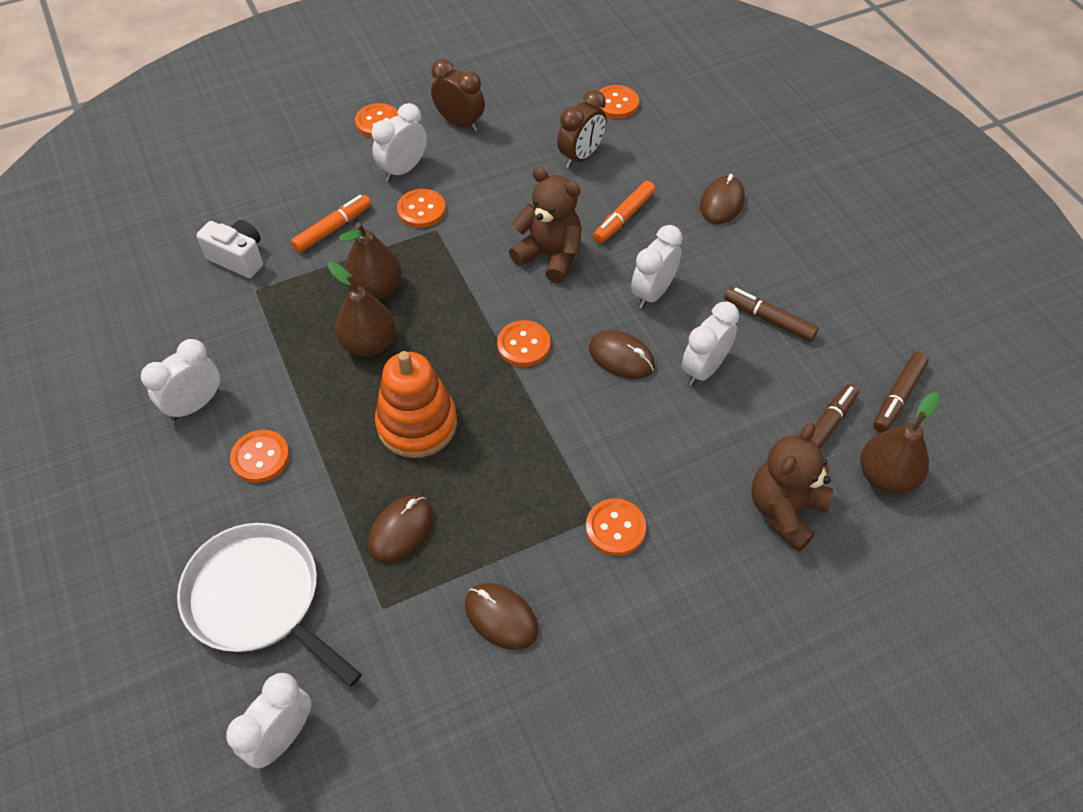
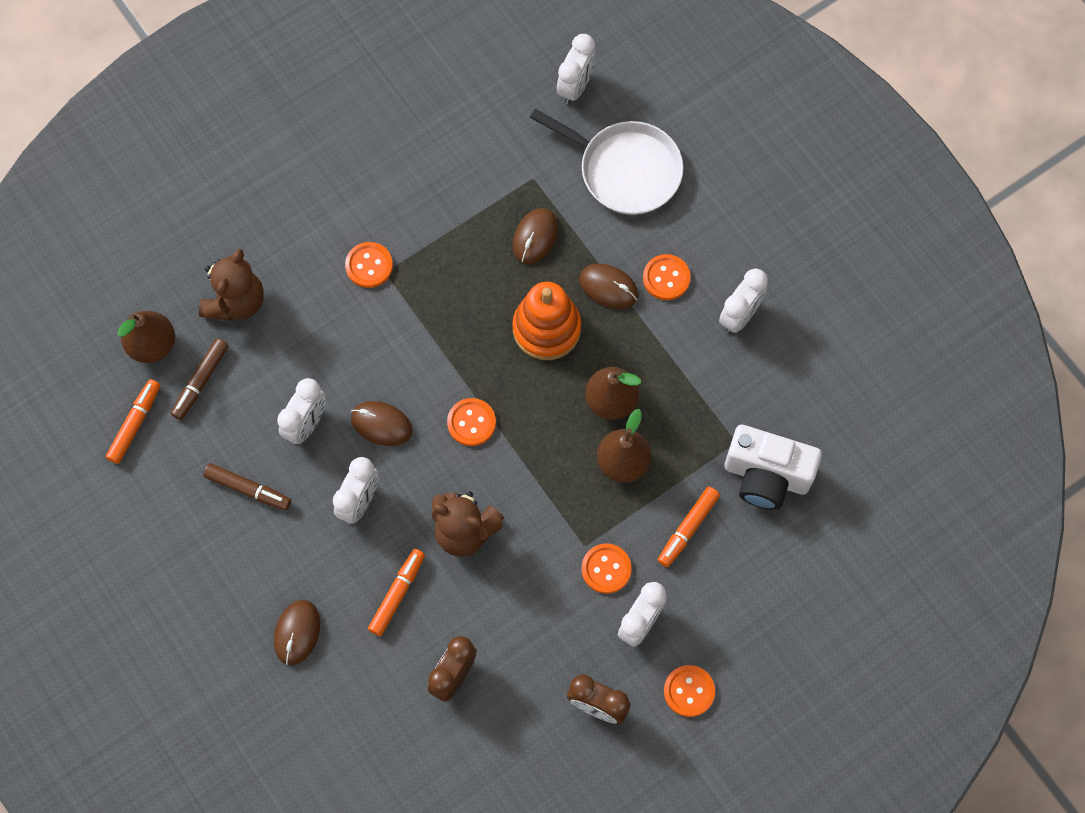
camera: 170 degrees right, 15 degrees up
white camera [196,220,263,278] -> white camera [725,425,822,510], size x1.54
brown mouse [465,583,539,650] -> brown mouse moved to [579,264,638,309]
orange button [599,85,639,119] -> none
brown marker [873,352,929,432] -> orange marker [106,379,160,464]

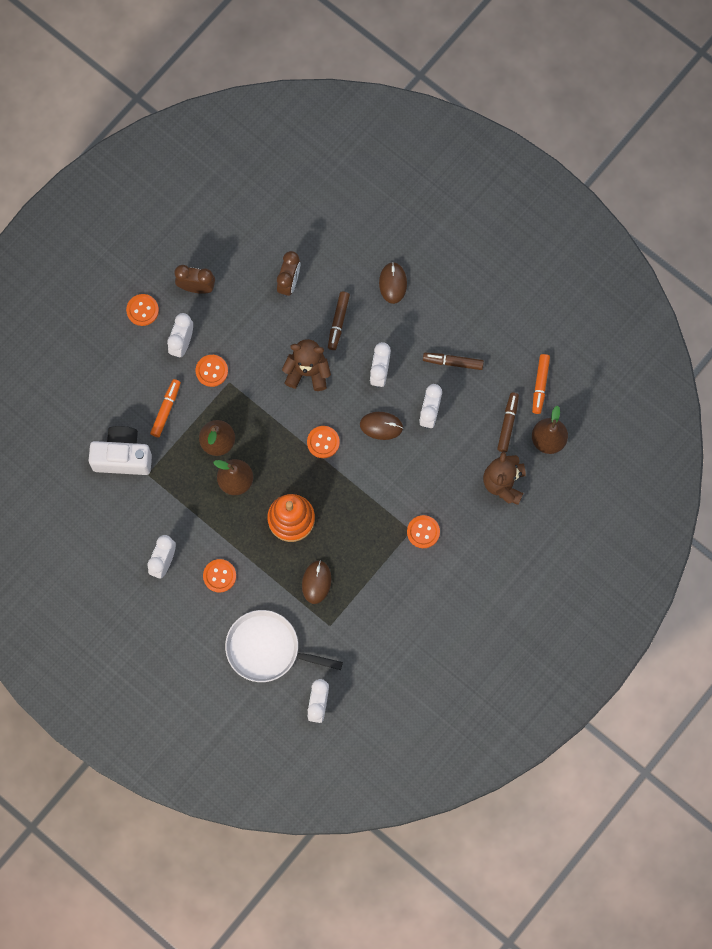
camera: 165 degrees right, 5 degrees up
orange marker [368,549,425,636] -> brown marker [328,292,350,350]
brown mouse [579,264,638,309] -> none

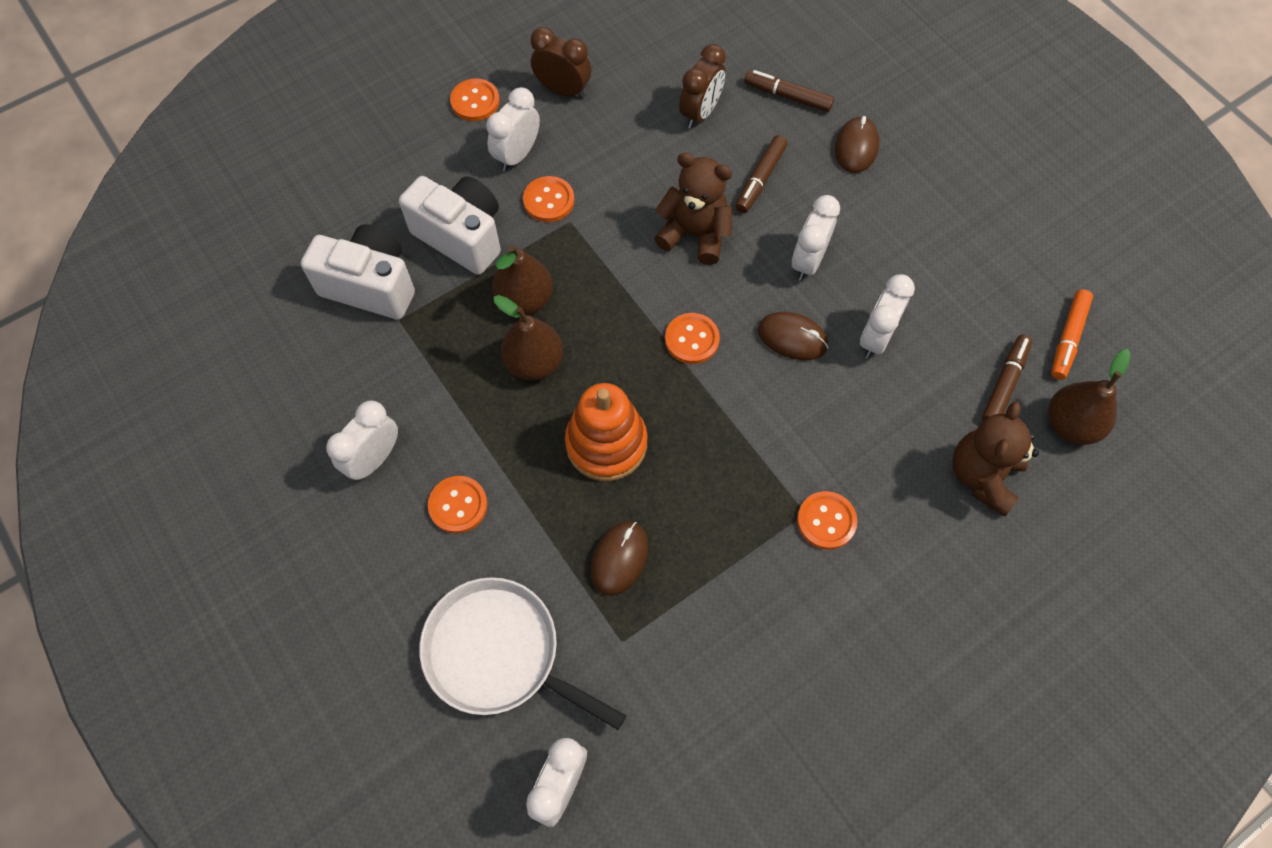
camera: 15 degrees right, 10 degrees down
orange marker [150,379,181,437] -> white camera [399,176,501,275]
brown marker [423,353,484,370] -> brown marker moved to [744,70,834,112]

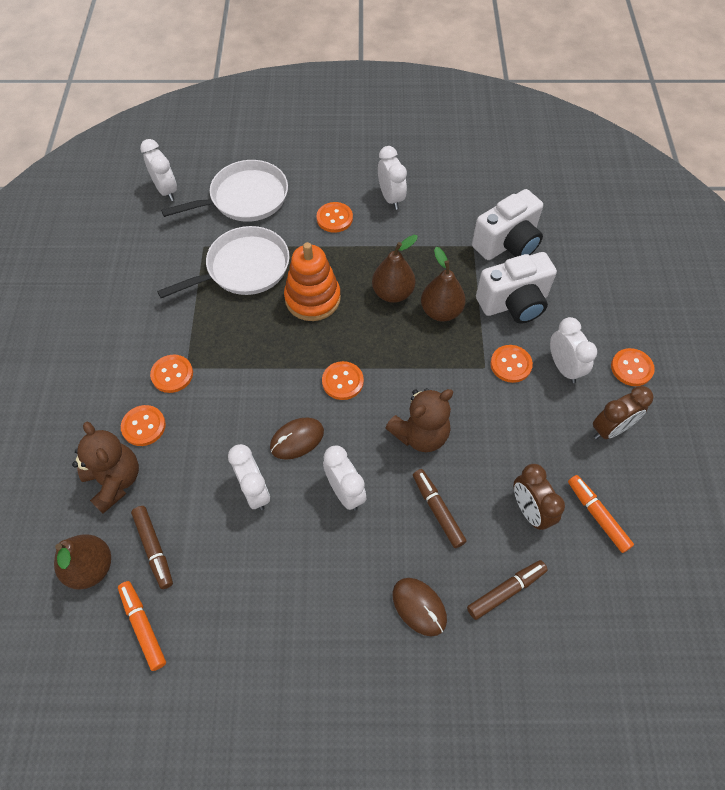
camera: 125 degrees right, 5 degrees down
brown mouse [591,521,649,596] -> white pan [157,226,290,298]
none -> orange button [121,405,166,446]
none -> orange marker [568,475,634,553]

